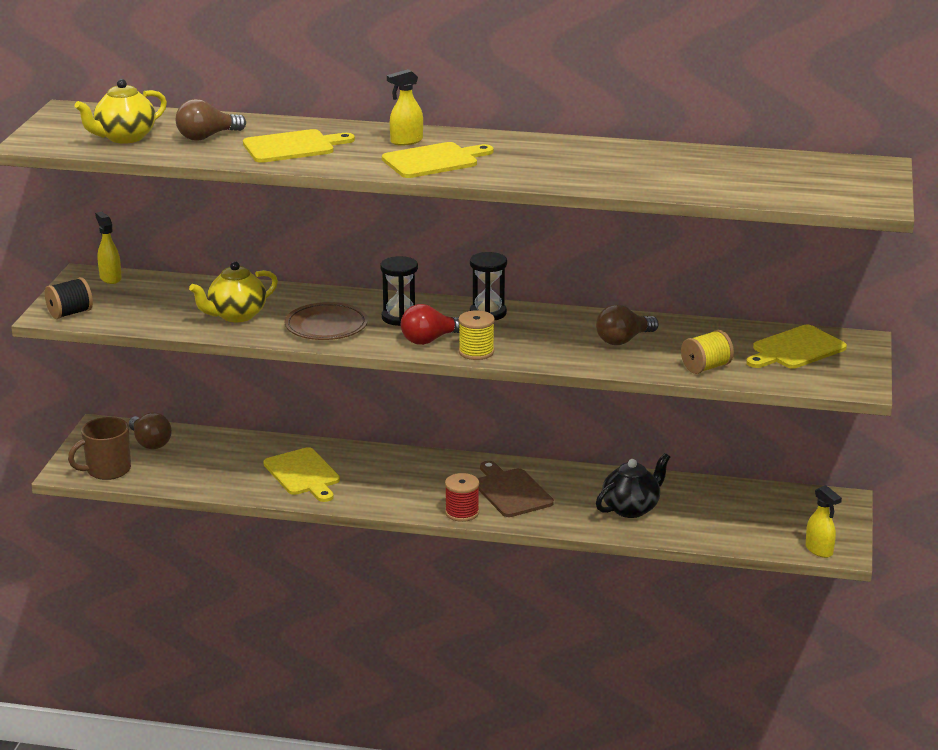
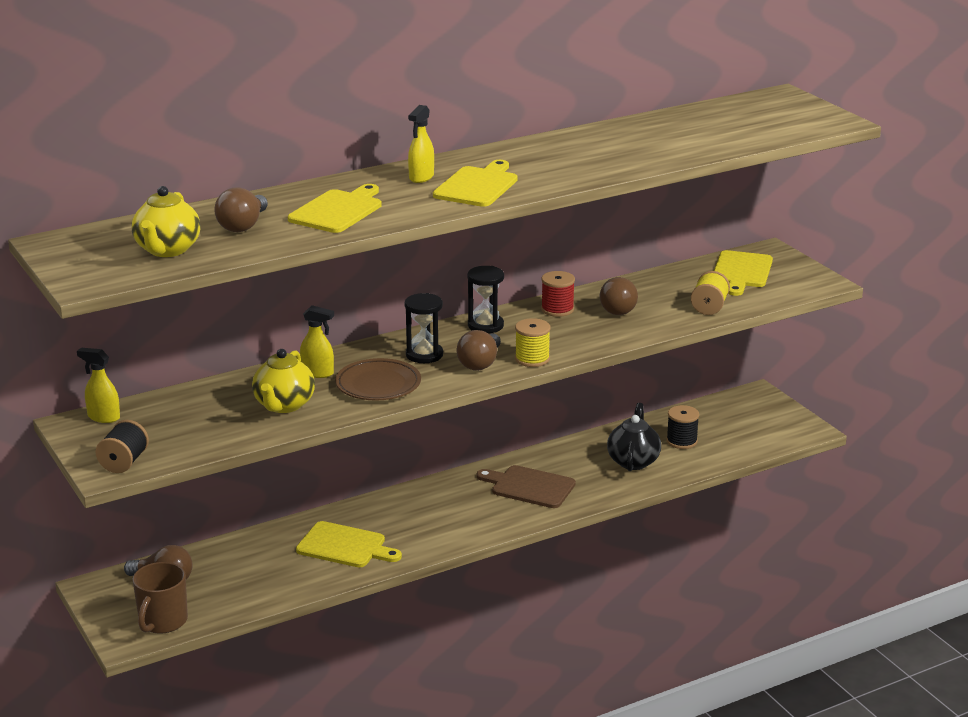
camera: 40 degrees left, 0 degrees up
red light bulb [401,304,460,345] -> brown light bulb [457,330,501,371]
red spool [445,473,479,522] -> red spool moved to [541,271,575,317]
yellow spray bottle [806,485,842,558] -> yellow spray bottle moved to [300,305,334,378]
none -> black spool [666,405,699,449]

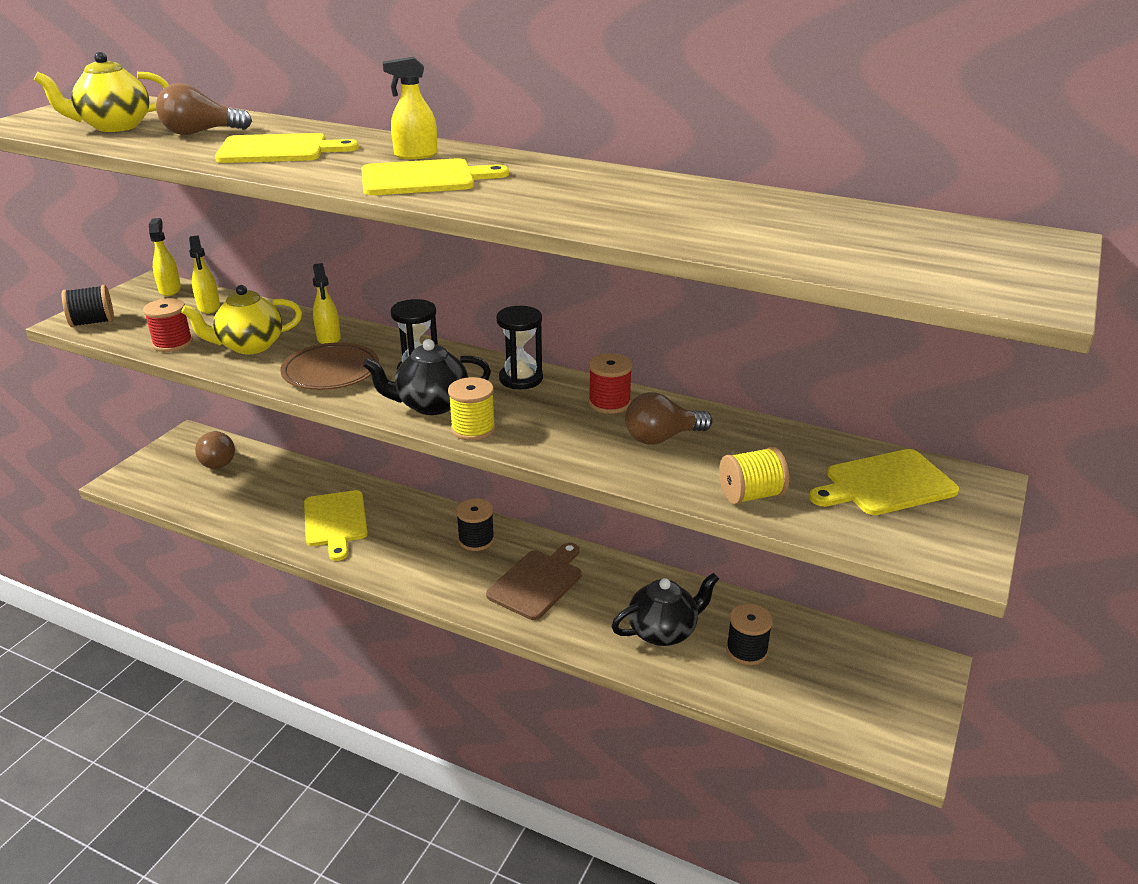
camera: 55 degrees right, 5 degrees up
brown mug [132,562,188,634] -> none
brown light bulb [457,330,501,371] -> black teapot [363,339,491,415]
brown cutting board [476,465,576,508] -> brown cutting board turned 45 degrees clockwise [486,543,581,620]
none -> red spool [143,298,193,352]
none -> yellow spray bottle [189,235,220,314]
none -> black spool [456,499,495,551]

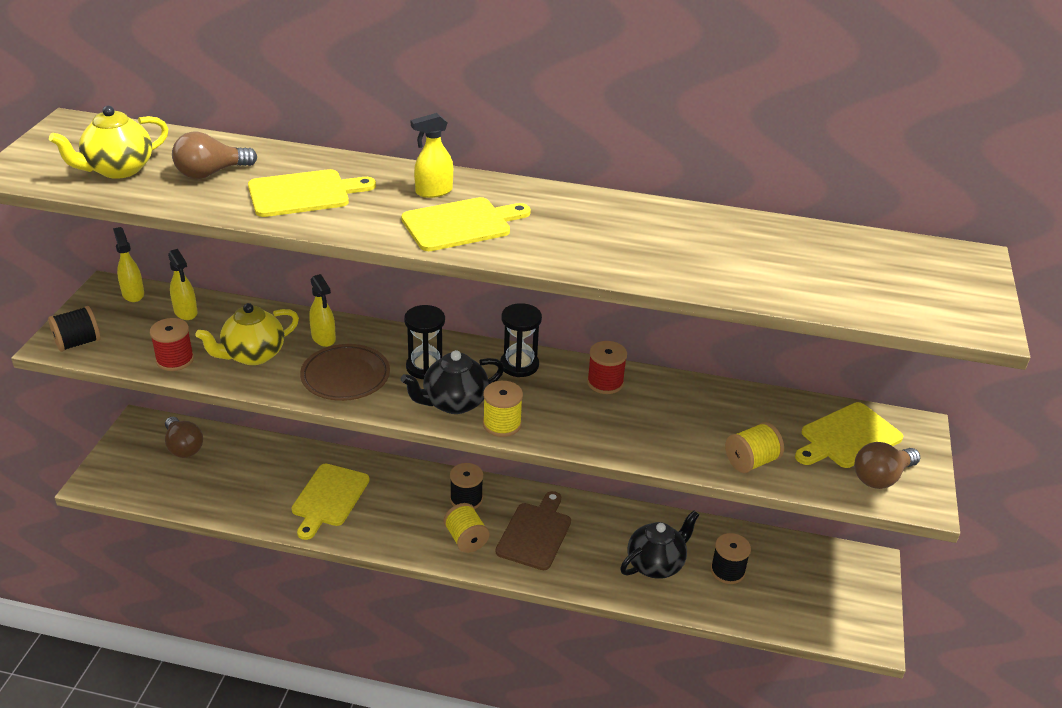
camera: 15 degrees left, 5 degrees up
yellow cutting board [304,490,368,561] -> yellow cutting board turned 45 degrees clockwise [292,464,370,540]
brown light bulb [625,392,712,445] -> brown light bulb moved to [854,442,920,489]
none -> yellow spool [444,503,489,553]

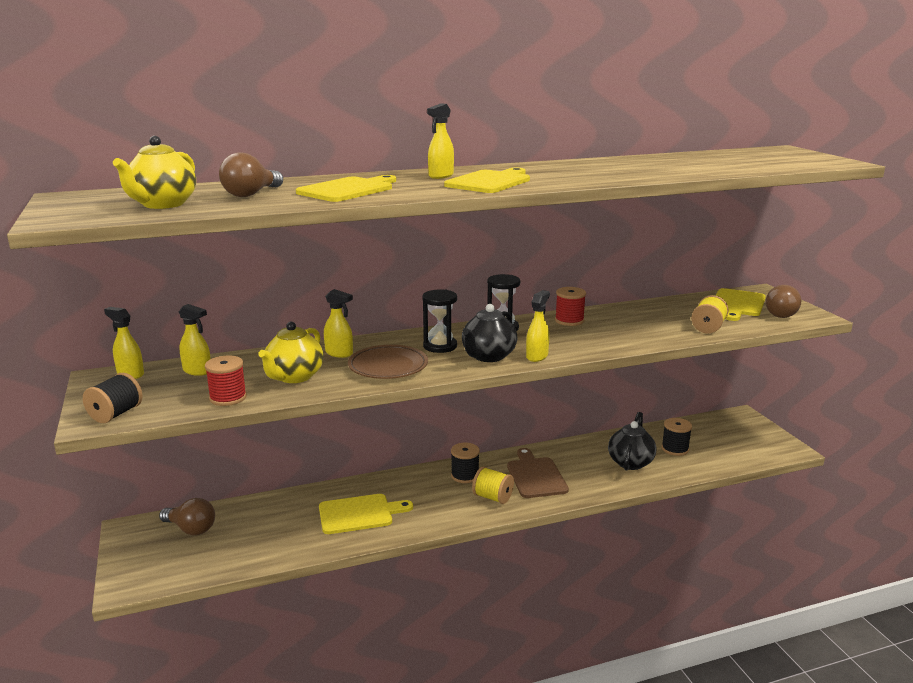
camera: 30 degrees left, 15 degrees down
yellow cutting board [292,464,370,540] -> yellow cutting board turned 90 degrees counterclockwise [319,494,413,534]
yellow spool [483,381,523,437] -> yellow spray bottle [526,290,550,362]

